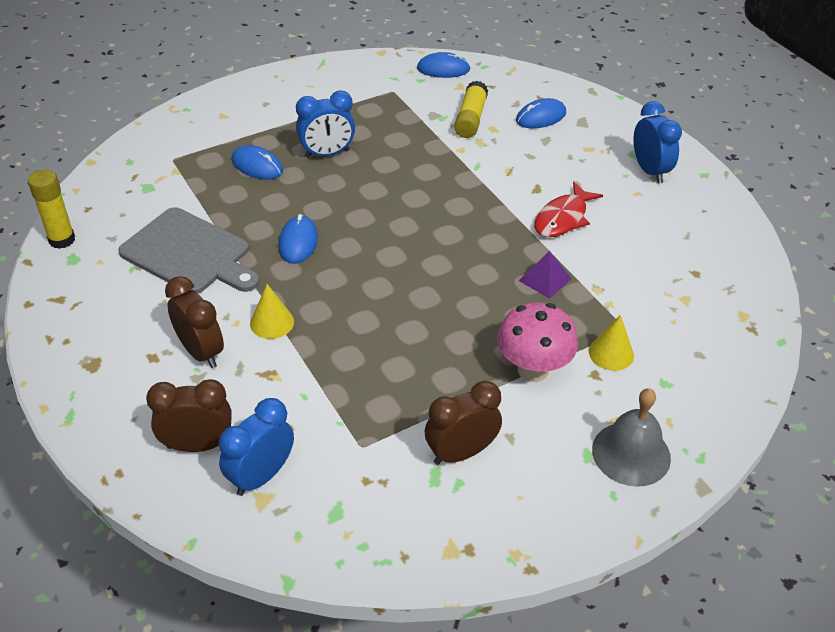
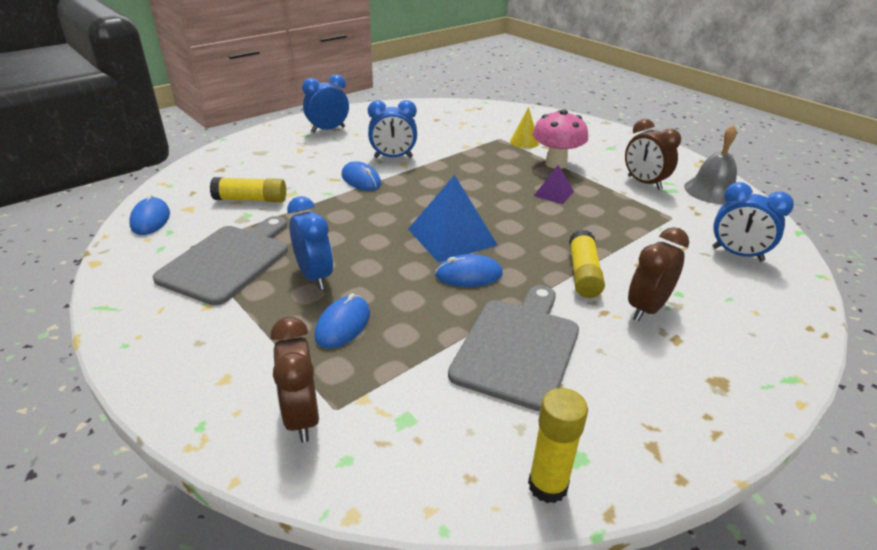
camera: 100 degrees left, 10 degrees down
brown clock [146,379,232,452] -> brown clock moved to [270,317,319,443]
yellow cone [250,284,294,339] -> yellow glue stick [569,230,605,298]
blue mouse [516,98,566,128] -> blue mouse moved to [341,161,381,191]
purple pyramid [519,251,571,299] -> purple pyramid moved to [534,165,574,204]
red fish [534,182,603,237] -> blue clock [368,100,417,158]
grey bell [592,388,671,487] -> grey bell moved to [684,125,737,204]
none -> grey cutting board [153,216,288,305]
none -> blue pyramid [408,175,498,262]

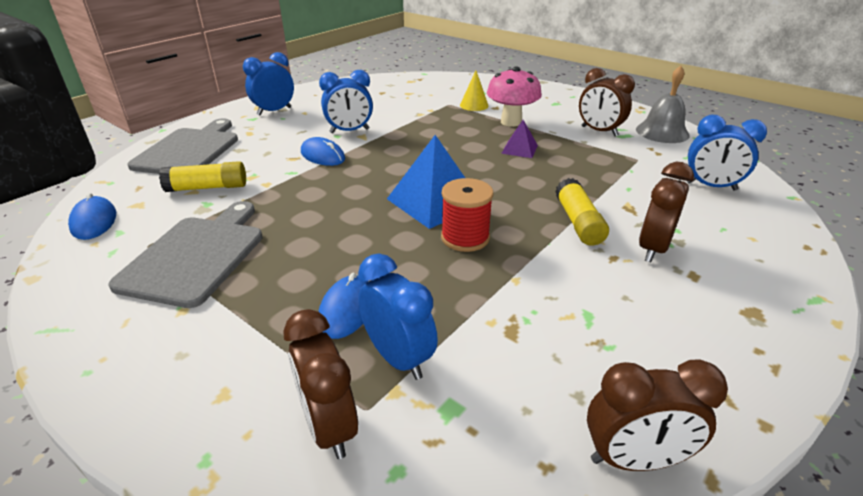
camera: 10 degrees left, 0 degrees up
blue clock [287,196,333,290] -> blue clock moved to [358,253,438,380]
blue mouse [435,254,503,287] -> red spool [441,178,493,252]
grey cutting board [448,285,579,411] -> grey cutting board moved to [127,118,238,174]
yellow glue stick [528,388,588,503] -> brown clock [587,359,728,471]

